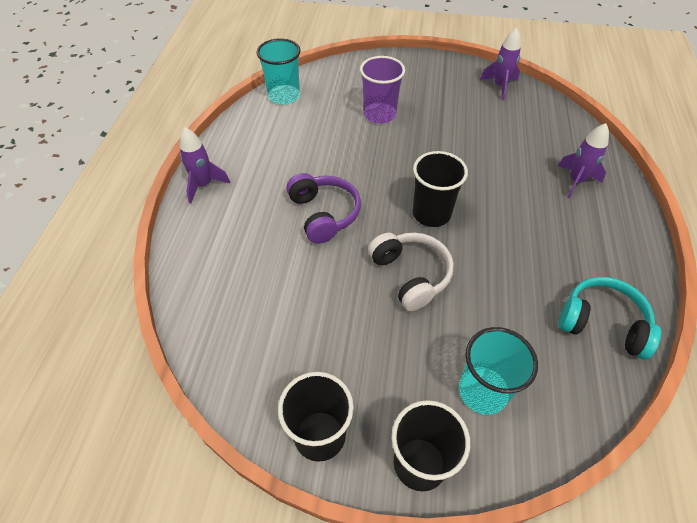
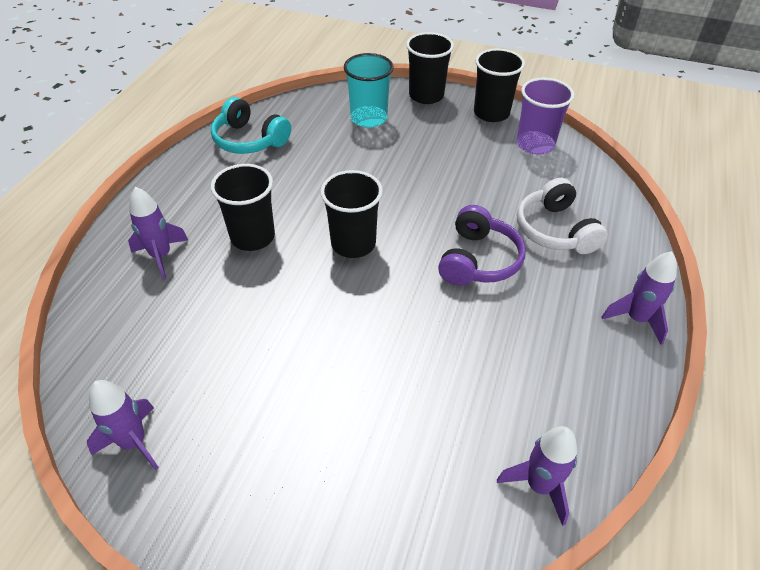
camera: 170 degrees left, 5 degrees down
turquoise cup [257,38,301,105] -> purple rocket [497,426,577,526]
purple headphones [287,173,361,244] -> purple headphones turned 150 degrees counterclockwise [438,205,526,286]
purple cup [360,56,405,124] -> purple cup moved to [517,77,574,154]
white headphones [368,233,454,311] -> white headphones moved to [517,178,608,254]
none -> black cup [211,164,275,251]

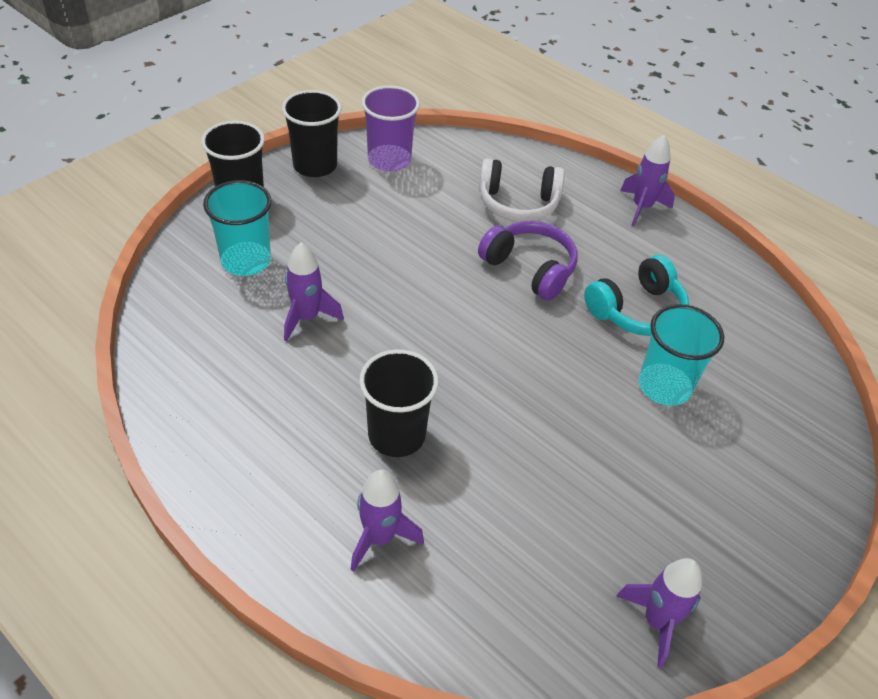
camera: 70 degrees left, 0 degrees up
turquoise headphones [211,97,291,154] -> turquoise headphones moved to [584,255,689,336]
black cup [320,170,383,258] -> none
purple rocket [497,426,577,526] -> purple rocket moved to [284,242,344,342]
none -> turquoise cup [639,304,724,406]

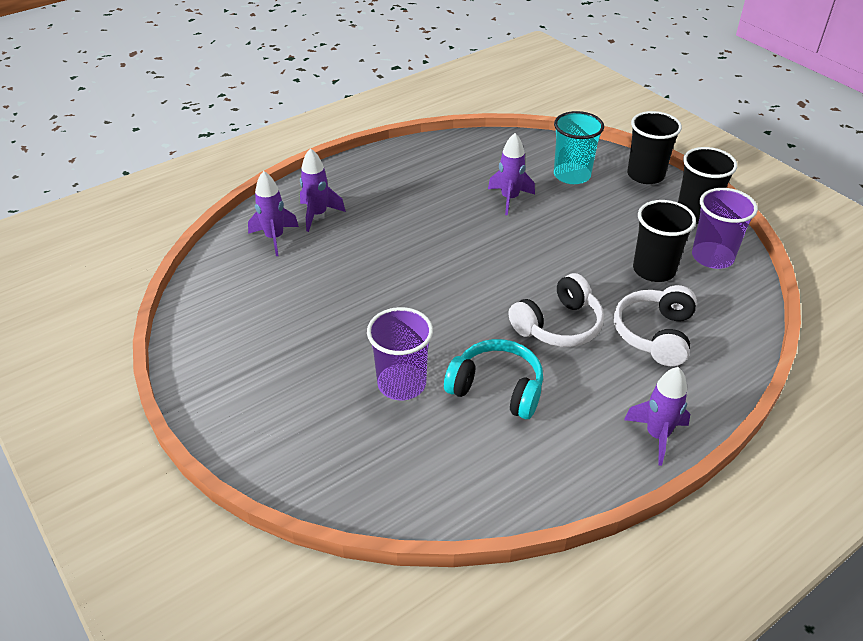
camera: 105 degrees right, 5 degrees down
black cup [359,349,439,457] -> black cup moved to [633,200,696,282]
purple headphones [478,221,578,301] -> white headphones [508,273,604,347]
turquoise headphones [584,255,689,336] -> turquoise headphones turned 135 degrees clockwise [444,339,543,419]
purple rocket [616,558,702,668] -> purple rocket moved to [248,171,299,256]
turquoise cup [639,304,724,406] -> purple cup [367,307,433,400]

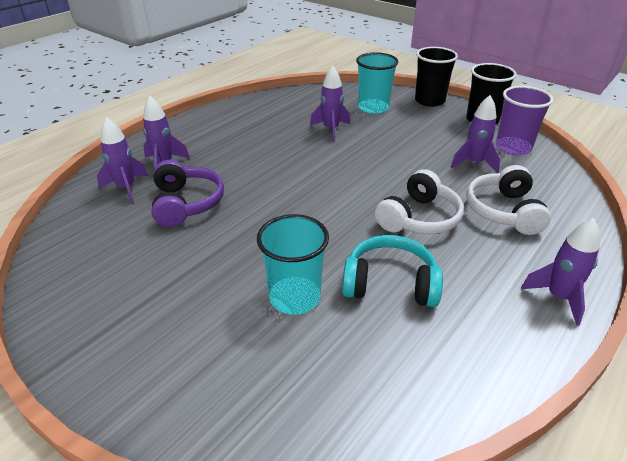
camera: 15 degrees left, 5 degrees down
purple cup [367,307,433,400] -> turquoise cup [257,214,329,315]
black cup [633,200,696,282] -> purple rocket [451,95,500,173]
none -> purple headphones [151,160,224,227]

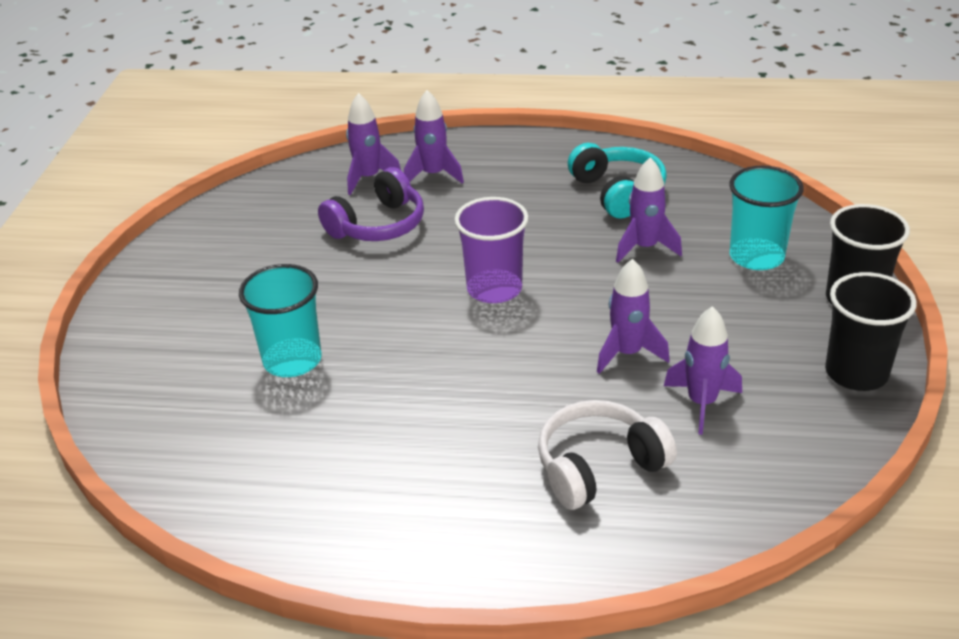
camera: 60 degrees right, 0 degrees up
turquoise headphones [342,235,443,307] -> turquoise headphones moved to [568,143,667,219]
white headphones [375,169,464,234] -> none
purple cup [496,86,554,155] -> purple cup moved to [454,197,528,303]
purple rocket [521,218,600,326] -> purple rocket moved to [597,259,670,374]

